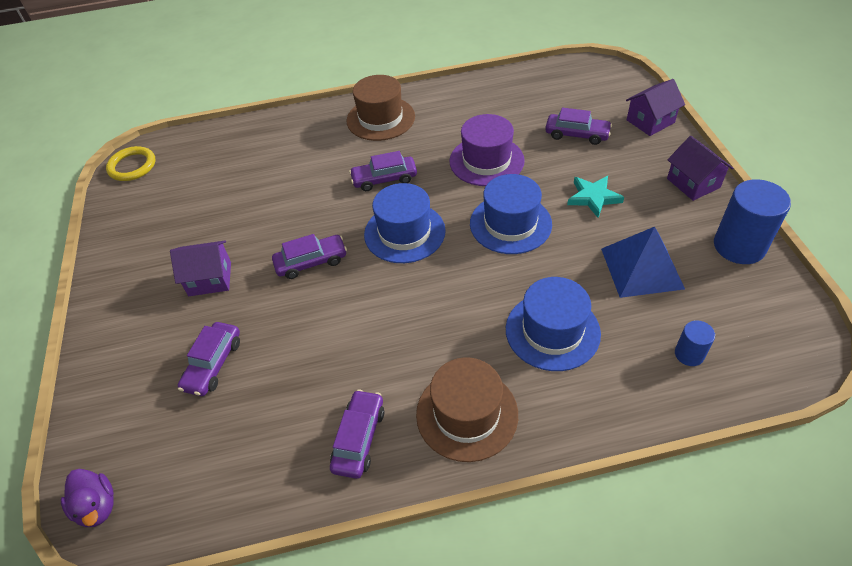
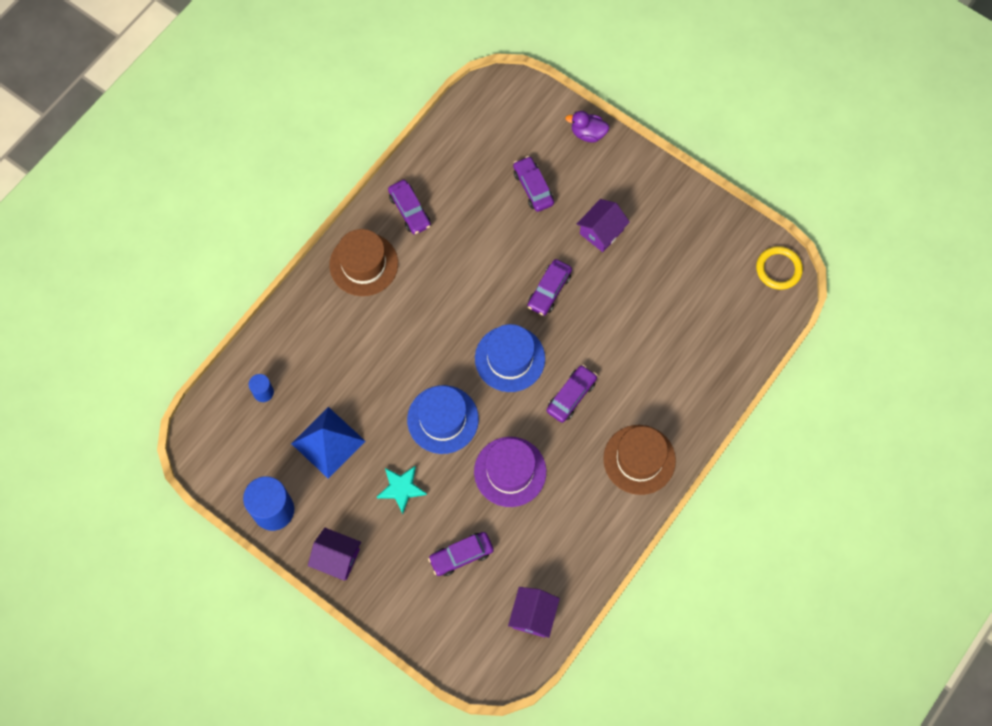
camera: 135 degrees right, 20 degrees up
purple duck [61,469,114,527] -> purple duck moved to [566,111,609,142]
blue hat [506,277,601,371] -> none
purple house [626,79,685,136] -> purple house moved to [508,587,560,638]

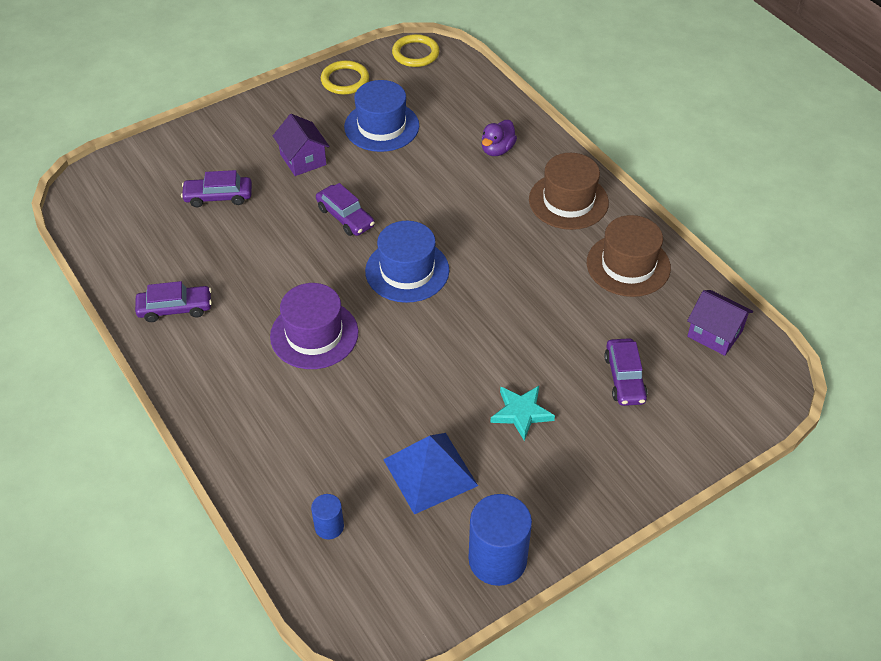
camera: 70 degrees left, 20 degrees down
purple house [308,528,361,581] -> none
brown hat [330,229,398,296] -> brown hat moved to [587,215,671,297]
blue hat [407,385,479,454] -> blue hat moved to [344,80,419,152]
purple hat [474,437,546,507] -> purple hat moved to [270,283,358,369]
purple car [546,365,597,423] -> none
purple duck [566,111,609,142] -> purple duck moved to [482,120,517,156]
none -> yellow ring [321,60,369,95]

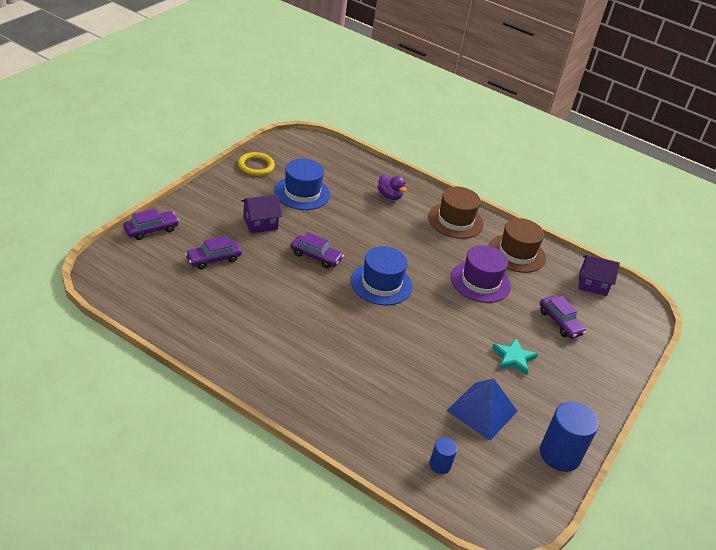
camera: 30 degrees left, 10 degrees down
purple car [135,281,212,322] -> purple car moved to [123,209,179,240]
purple hat [270,283,358,369] -> purple hat moved to [451,245,511,303]
purple house [273,114,330,176] -> purple house turned 60 degrees counterclockwise [241,194,282,233]
yellow ring [392,34,440,67] -> none
purple duck [482,120,517,156] -> purple duck turned 45 degrees counterclockwise [378,174,407,200]

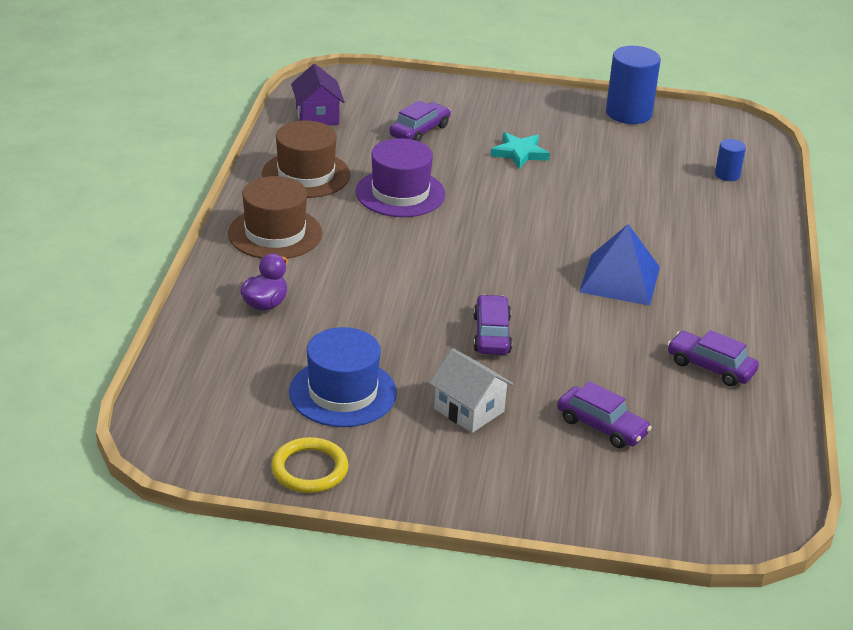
camera: 110 degrees left, 5 degrees down
purple car [123,209,179,240] -> purple car moved to [667,330,759,386]
purple house [241,194,282,233] -> white house [429,348,513,433]
blue hat [351,246,413,305] -> none
blue pyramid [447,378,518,441] -> blue pyramid moved to [579,224,660,306]

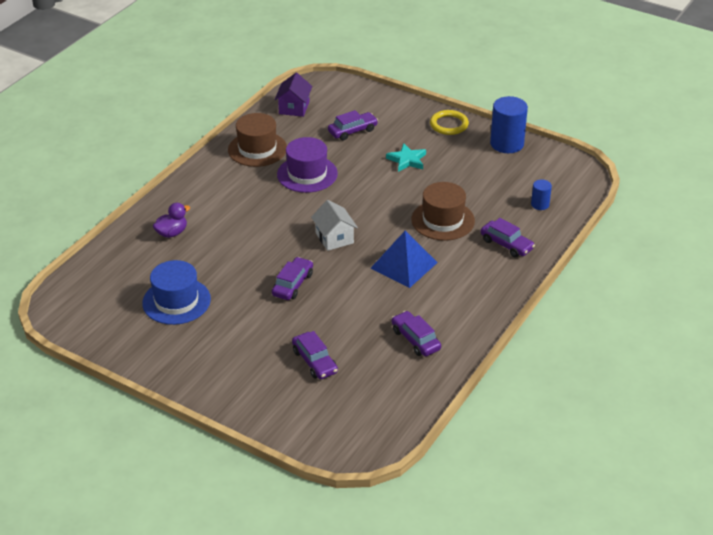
camera: 25 degrees right, 5 degrees up
brown hat [228,176,322,259] -> brown hat moved to [411,182,475,241]
yellow ring [271,437,349,493] -> yellow ring moved to [430,110,469,135]
white house [429,348,513,433] -> white house moved to [311,200,358,251]
none -> purple car [481,218,535,257]

